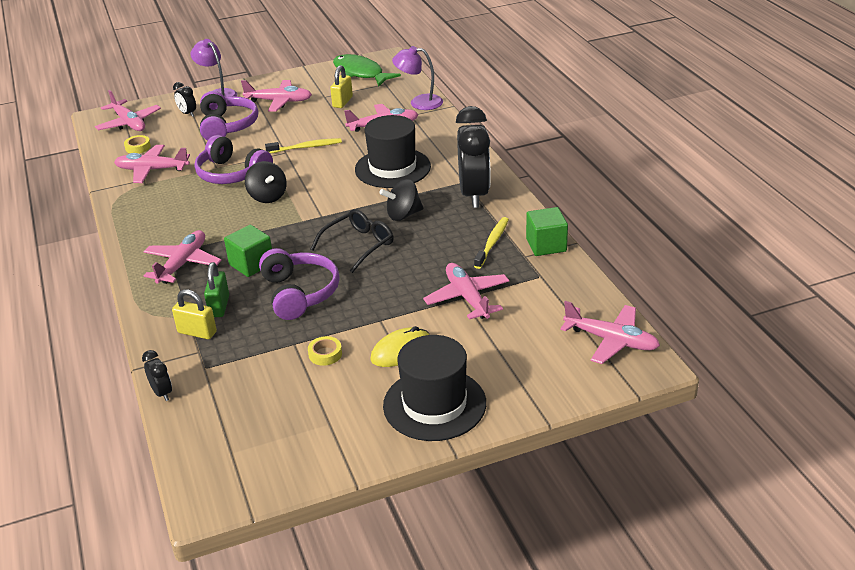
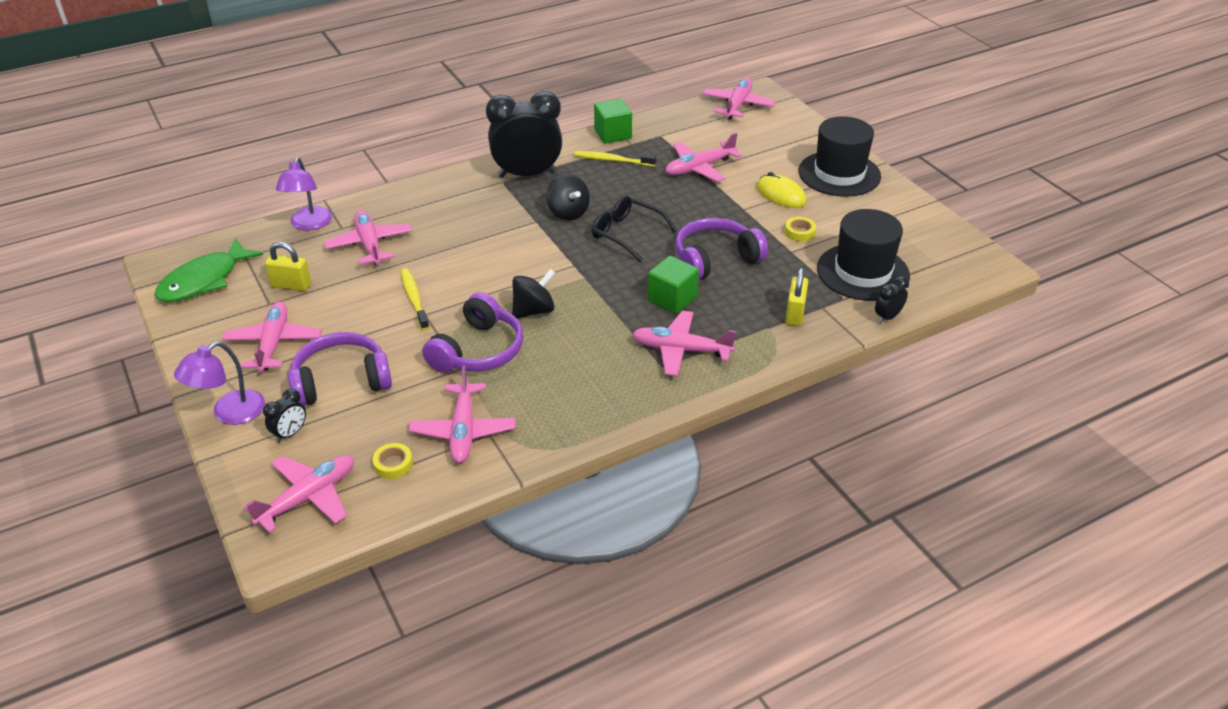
camera: 100 degrees left, 5 degrees up
green padlock [204,262,229,317] -> none
black hat [355,115,431,188] -> black hat moved to [817,209,910,301]

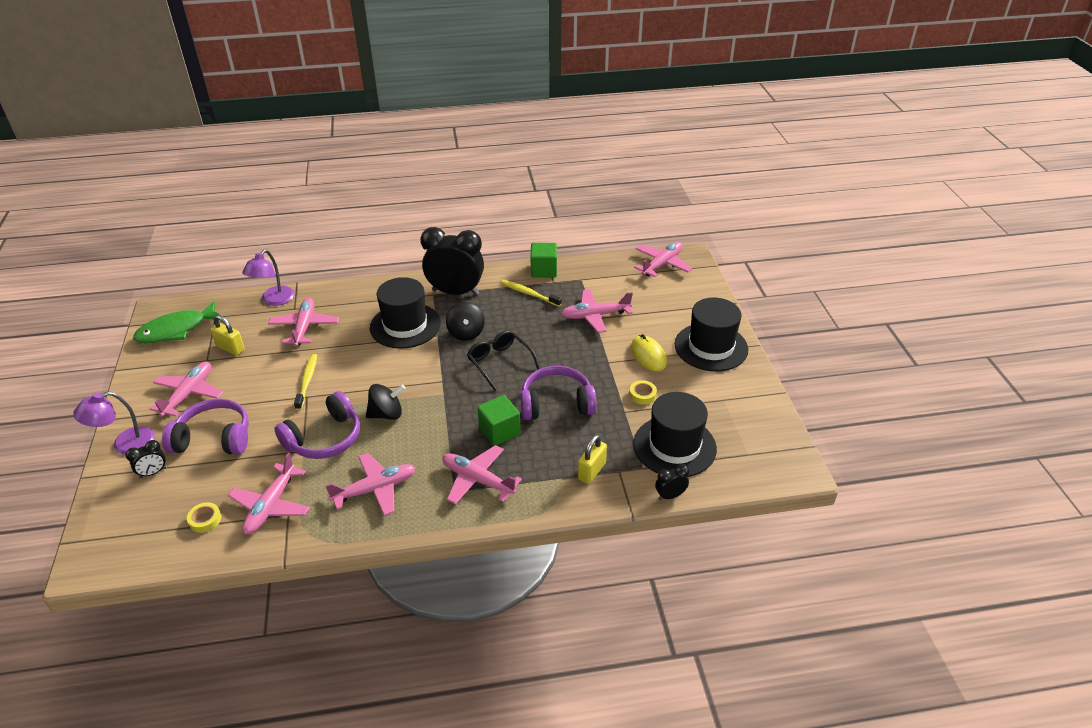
camera: 20 degrees right, 0 degrees up
pink plane [244,455,354,533] -> pink plane moved to [325,453,416,516]
none -> black hat [370,277,441,349]

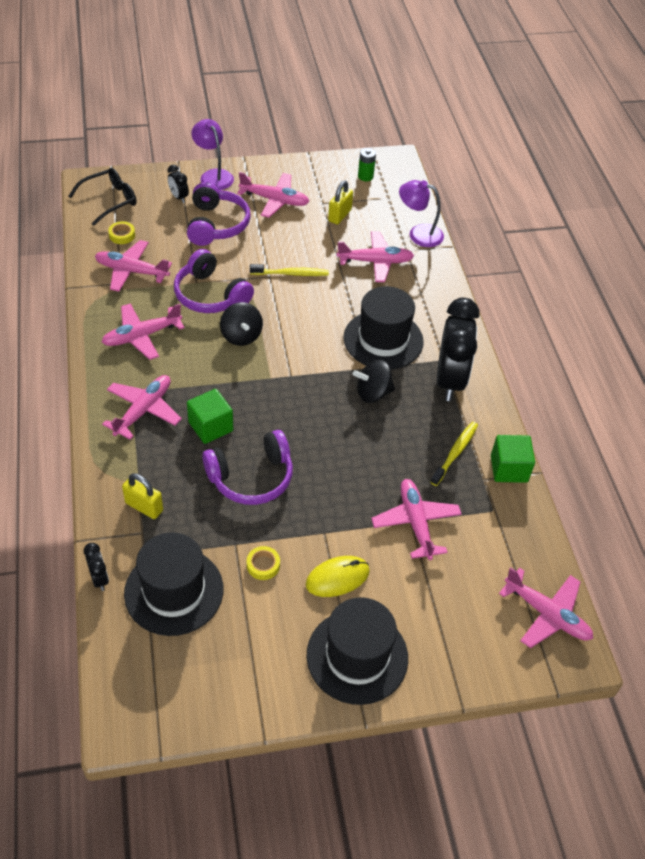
camera: 85 degrees right, 10 degrees up
green fish [133,301,225,343] -> green battery [358,148,376,181]
pink plane [325,453,416,516] -> pink plane turned 90 degrees clockwise [102,303,185,360]
black glasses [467,331,540,391] -> black glasses moved to [68,168,137,226]
purple headphones [521,366,597,420] -> purple headphones turned 75 degrees clockwise [202,430,293,505]

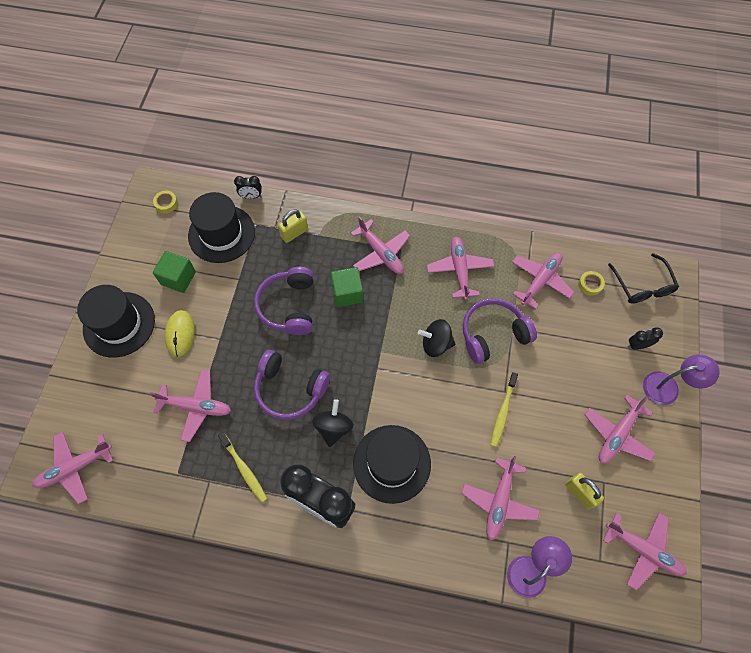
camera: 115 degrees right, 15 degrees up
purple headphones [187,182,251,246] -> purple headphones moved to [254,350,330,420]
yellow tape [247,546,280,580] -> yellow tape moved to [153,191,178,213]
green battery [358,148,376,181] -> pink plane [603,512,687,590]
green cube [491,435,535,483] -> green cube moved to [153,251,196,293]

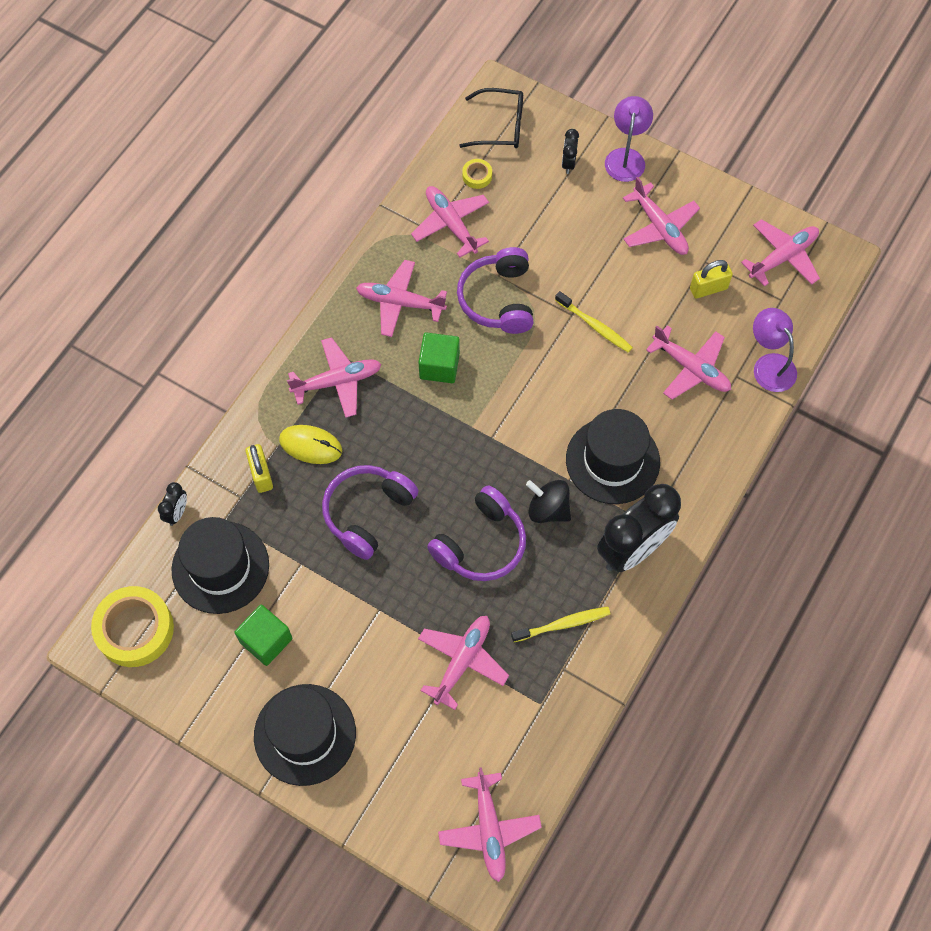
camera: 70 degrees left, 0 degrees up
yellow tape [153,191,178,213] -> yellow tape [91,586,174,667], size x2.25
yellow mouse [165,310,195,357] -> yellow mouse moved to [279,425,342,464]
purple headphones [254,267,314,335] -> purple headphones turned 105 degrees clockwise [322,465,419,560]
green cube [331,267,363,307] -> green cube moved to [418,332,460,383]
black spinning top [418,319,455,357] -> none

